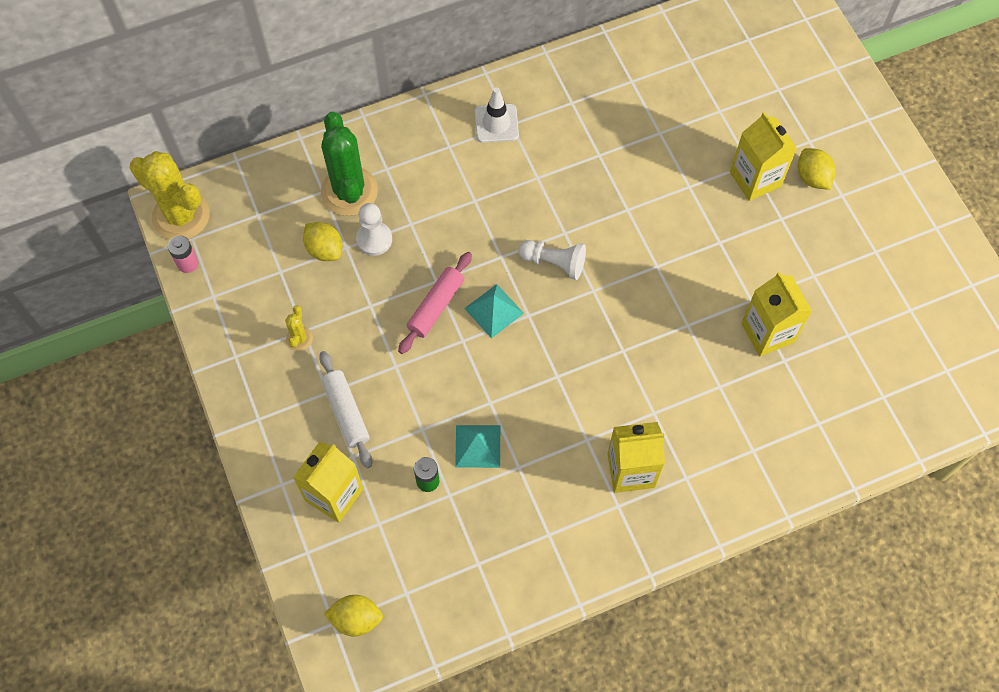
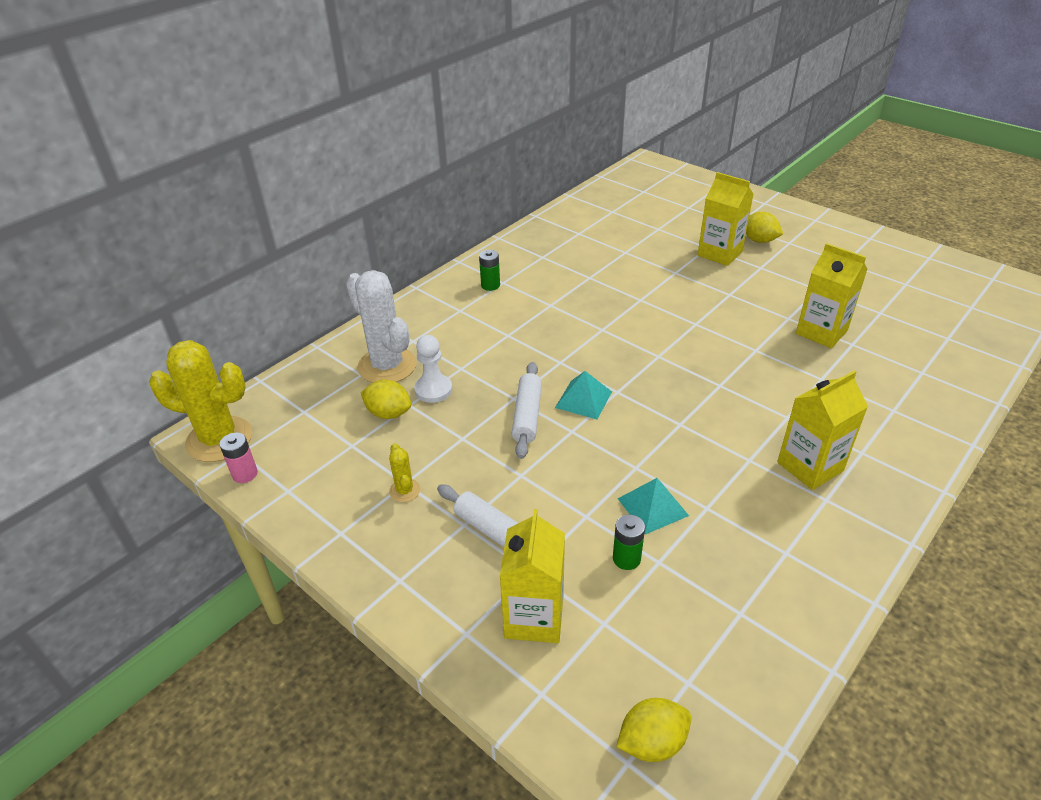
camera: 25 degrees left, 25 degrees down
green cactus [321,111,378,216] -> white cactus [346,270,417,383]
pink rolling pin [398,252,472,354] -> white rolling pin [511,362,542,459]
white traffic cone [475,87,519,143] -> green battery [479,250,500,291]
white pawn [519,240,586,280] -> none

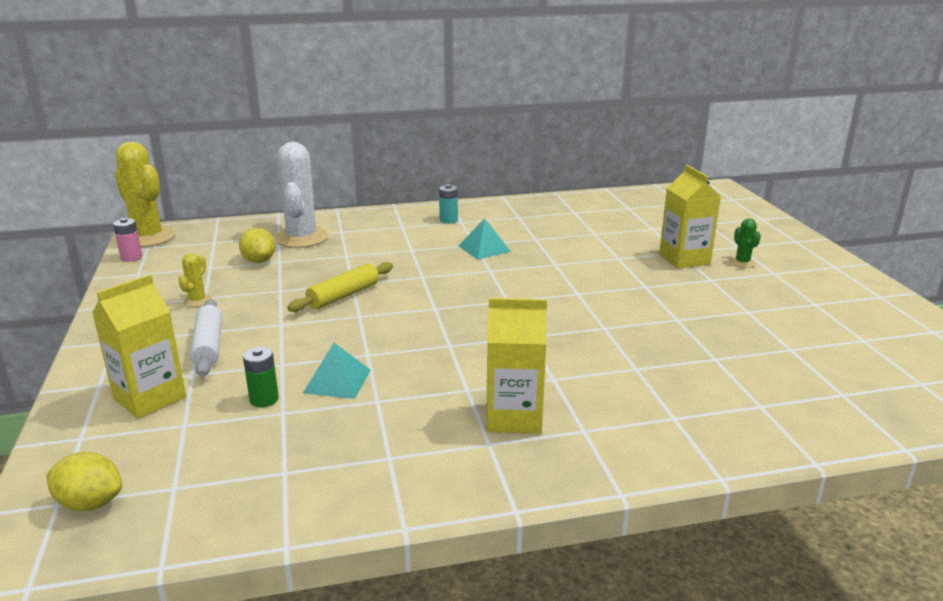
camera: 35 degrees right, 15 degrees down
white pawn [414,335,452,403] -> none
green battery [479,250,500,291] -> turquoise battery [439,184,458,224]
white rolling pin [511,362,542,459] -> yellow rolling pin [287,262,393,312]
turquoise pyramid [555,371,612,419] -> turquoise pyramid moved to [459,218,511,260]
yellow lemon [746,212,783,243] -> green cactus [730,218,761,268]
yellow carton [796,243,868,348] -> none

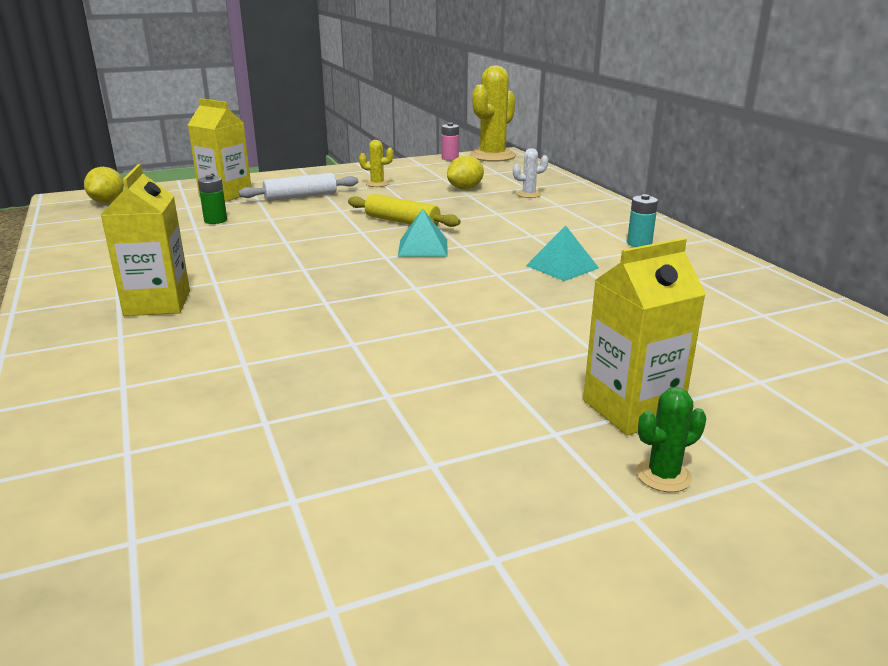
camera: 80 degrees right, 0 degrees up
white cactus [275,142,328,248] -> white cactus [513,148,548,198], size x0.45
turquoise pyramid [303,343,371,399] -> turquoise pyramid moved to [398,209,447,257]

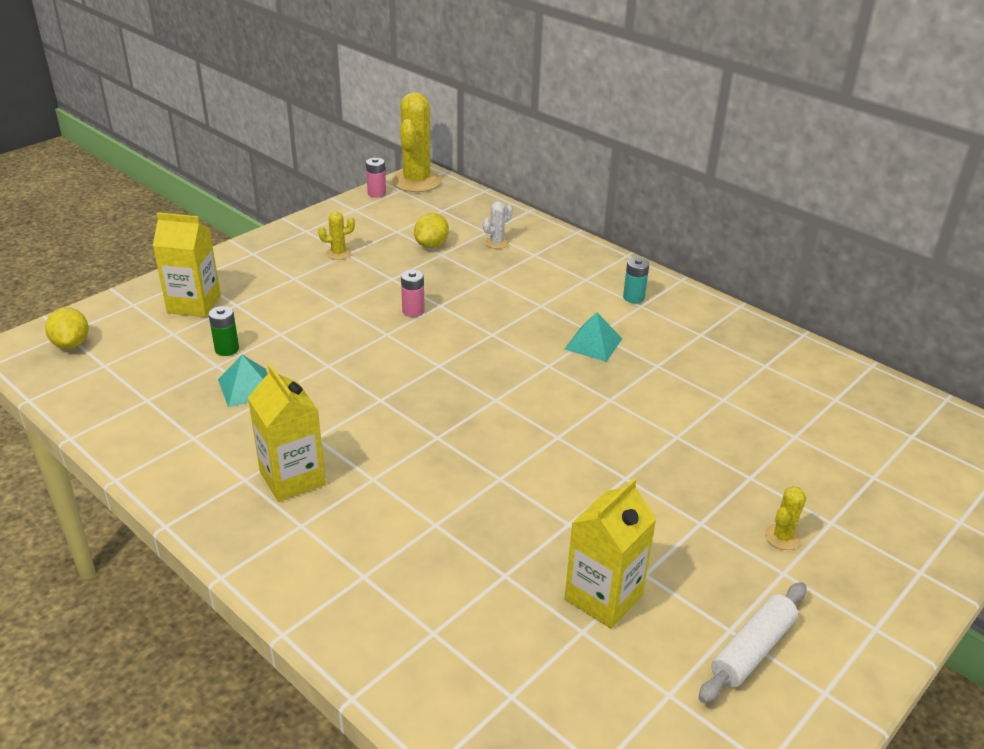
camera: 25 degrees left, 10 degrees up
white rolling pin [239,173,358,201] -> white rolling pin moved to [699,582,806,703]
yellow rolling pin [348,194,461,227] -> pink battery [401,270,425,317]
turquoise pyramid [398,209,447,257] -> turquoise pyramid moved to [218,355,268,407]
yellow carton [583,238,706,435] -> yellow carton moved to [565,478,656,629]
green cactus [636,387,706,492] -> yellow cactus [765,486,806,550]

